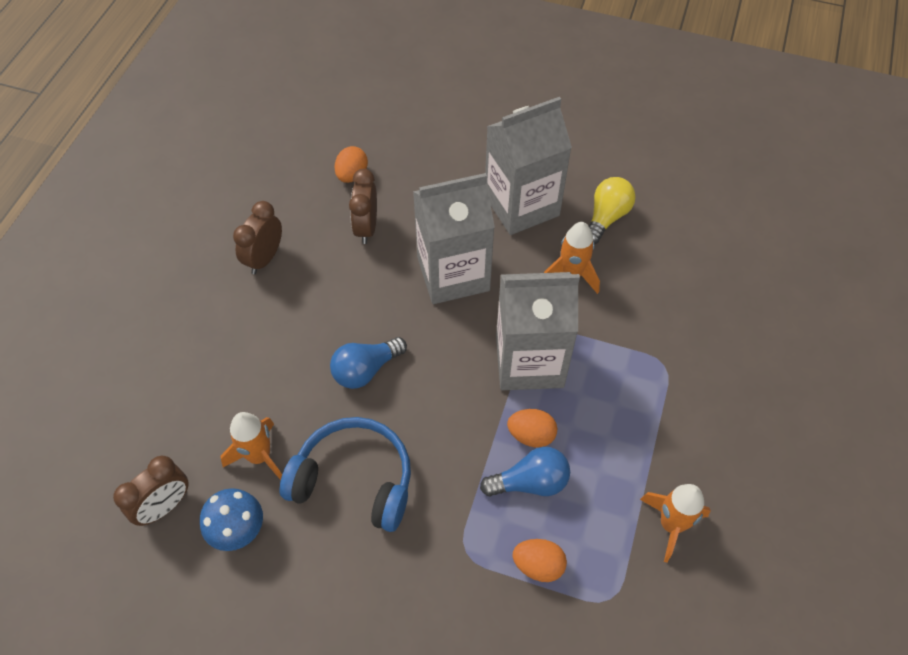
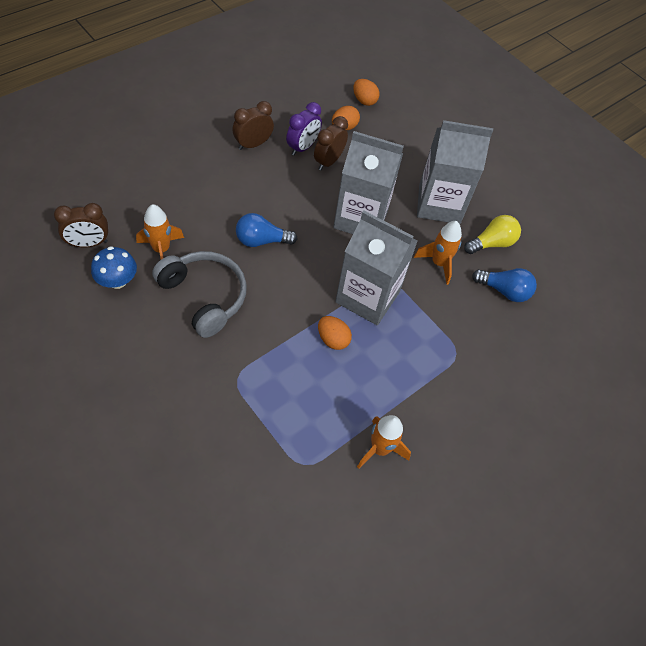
camera: 25 degrees right, 0 degrees up
blue headphones [280,417,411,532] -> grey headphones [152,251,247,338]
blue light bulb [480,447,570,497] -> blue light bulb moved to [472,268,537,302]
orange egg [512,539,567,582] -> orange egg moved to [353,79,380,106]
none -> purple clock [286,102,322,155]

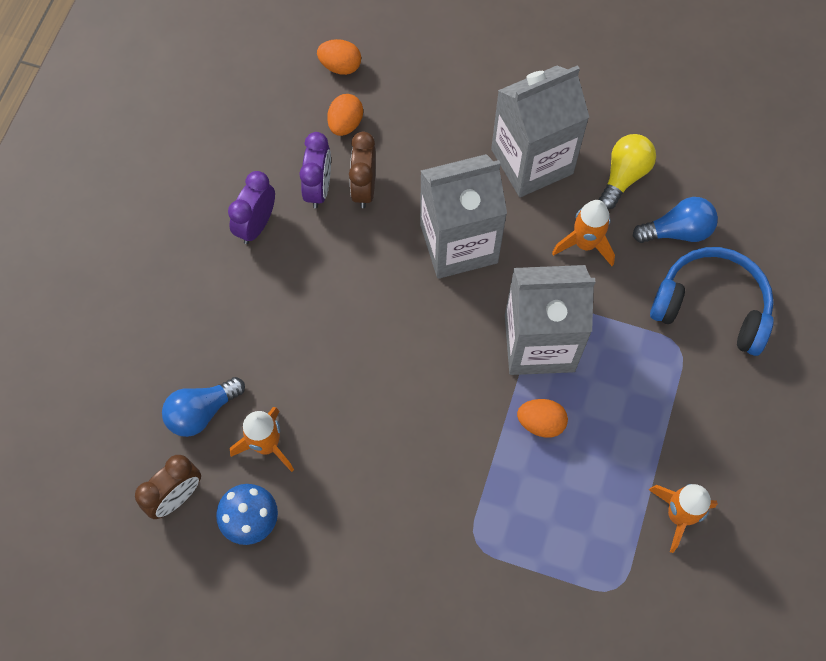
camera: 25 degrees left, 10 degrees up
grey headphones [152,251,247,338] -> none
brown clock [232,101,274,150] -> purple clock [228,171,275,244]
blue light bulb [236,213,298,247] -> blue light bulb moved to [162,377,245,437]
none -> blue headphones [650,247,774,356]

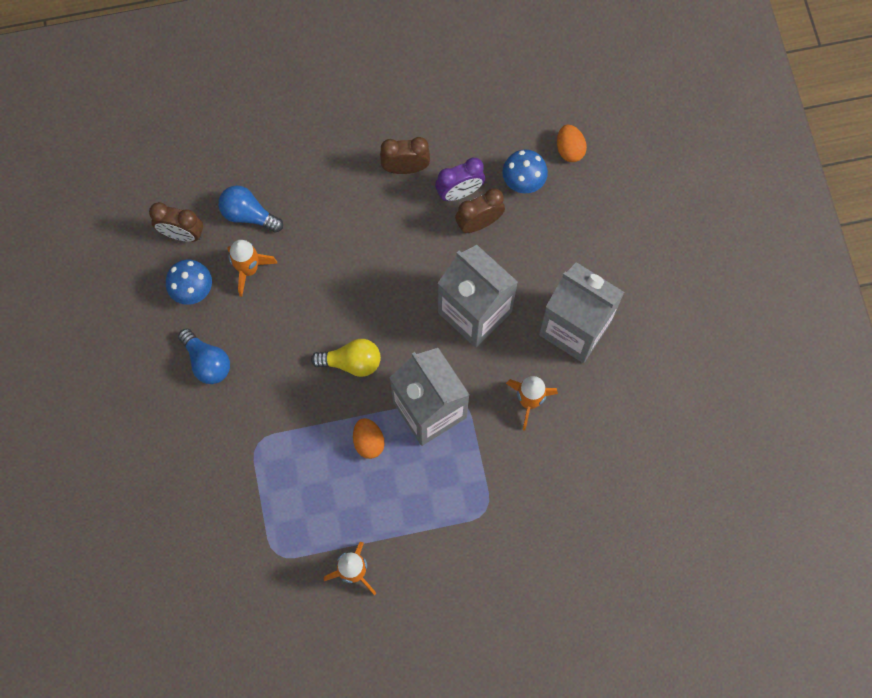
camera: 60 degrees right, 5 degrees up
purple clock [228,171,275,244] -> brown clock [380,137,430,174]
orange egg [327,94,363,136] -> blue mushroom [502,149,548,193]
yellow light bulb [599,134,656,209] -> yellow light bulb moved to [311,339,381,377]
blue light bulb [633,197,718,243] -> blue light bulb moved to [178,328,230,384]
blue headphones [650,247,774,356] -> none

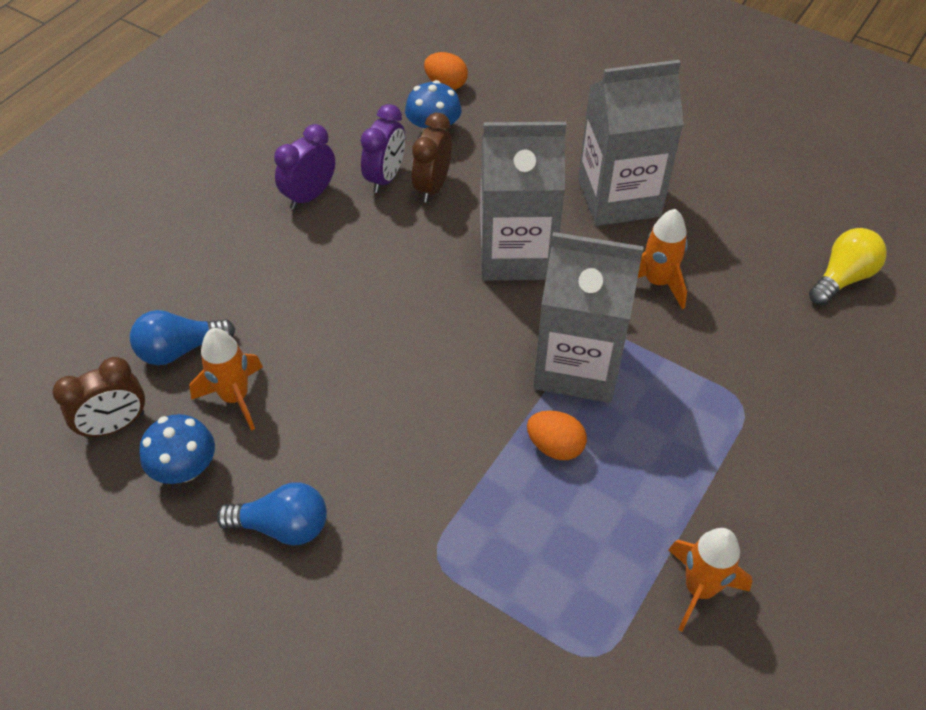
camera: 45 degrees left, 20 degrees down
yellow light bulb [311,339,381,377] -> yellow light bulb moved to [809,228,887,305]
brown clock [380,137,430,174] -> purple clock [274,124,335,209]

